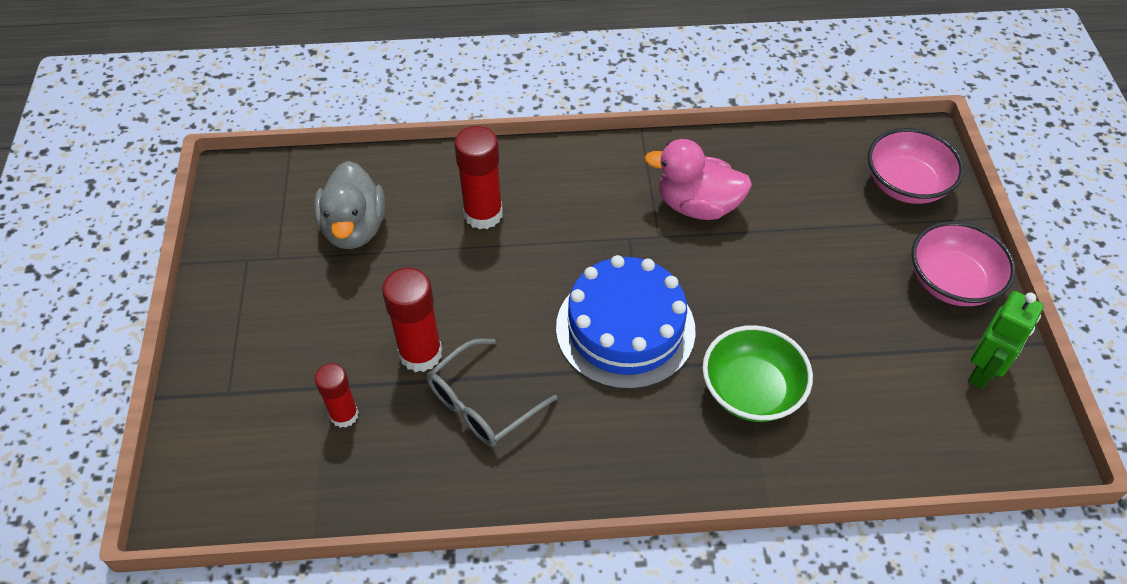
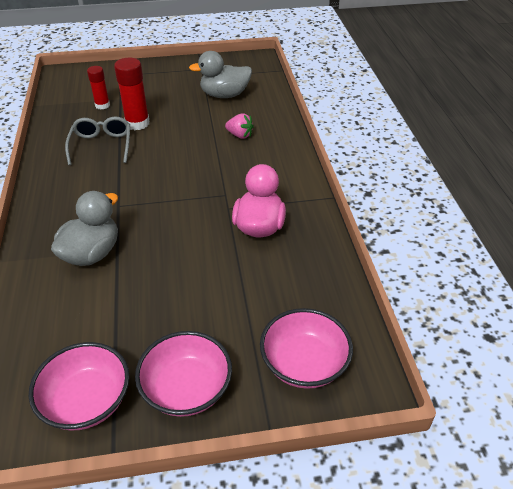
camera: 85 degrees right, 10 degrees down
grey glasses [427,338,557,446] -> grey glasses turned 45 degrees clockwise [65,116,130,165]
red glue stick [454,126,503,229] -> pink strawberry [225,114,254,139]
blue cake [556,255,696,389] -> none
green bowl [702,325,813,422] -> grey duck [51,191,118,266]
green robot [968,291,1044,389] -> pink bowl [29,342,130,431]

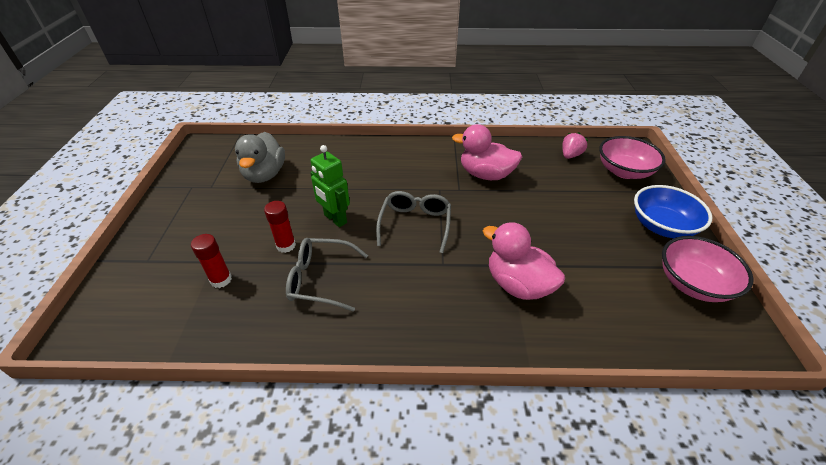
camera: 80 degrees left, 0 degrees up
grey duck [51,191,118,266] -> pink duck [483,222,565,300]
red glue stick [114,58,150,130] -> red glue stick [264,201,296,253], size x0.64
pink bowl [135,331,232,417] -> blue bowl [634,185,712,238]
pink strawberry [225,114,254,139] -> pink strawberry moved to [562,132,588,159]
none -> green robot [310,145,350,227]
none -> grey glasses [376,191,451,253]

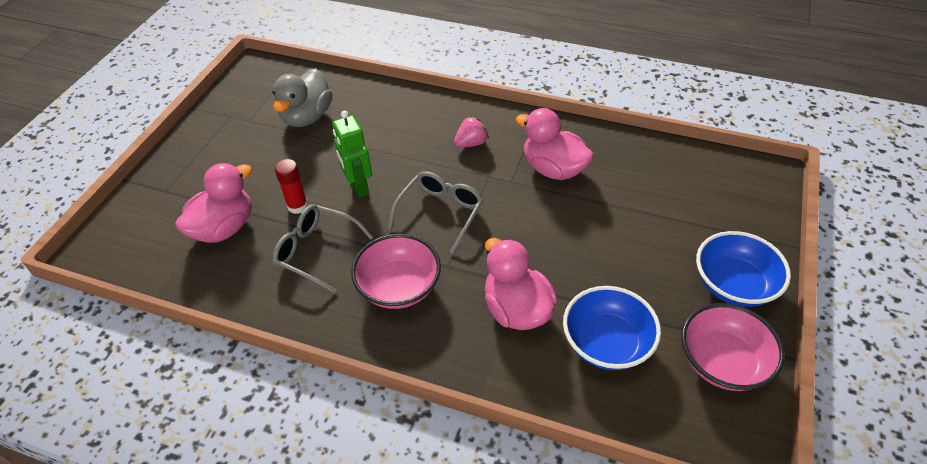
camera: 20 degrees right, 5 degrees up
red glue stick [191,234,232,288] -> pink duck [175,163,252,243]
pink strawberry [562,132,588,159] -> pink strawberry moved to [454,116,489,148]
pink bowl [599,136,666,179] -> pink bowl moved to [351,234,441,309]
none -> blue bowl [563,286,661,370]

